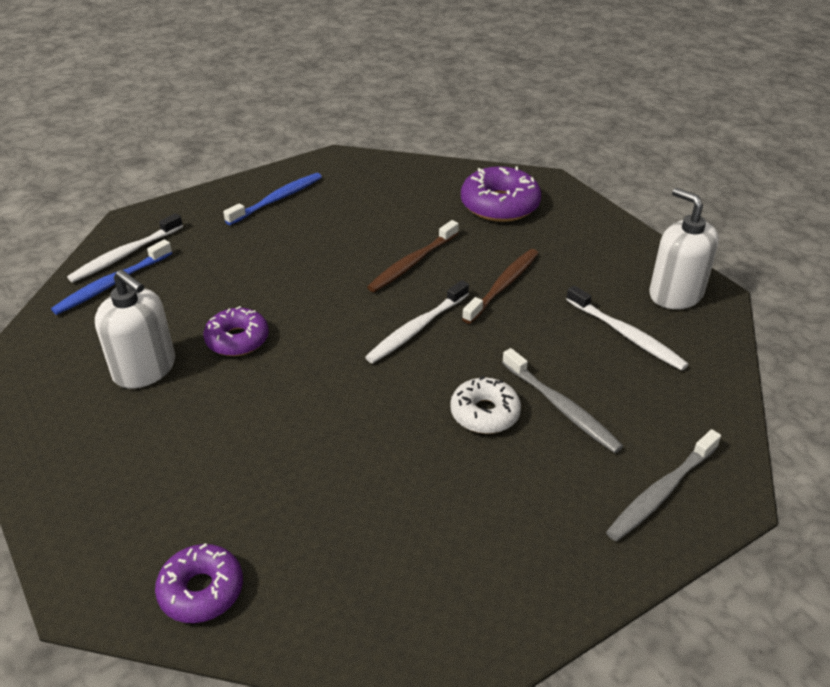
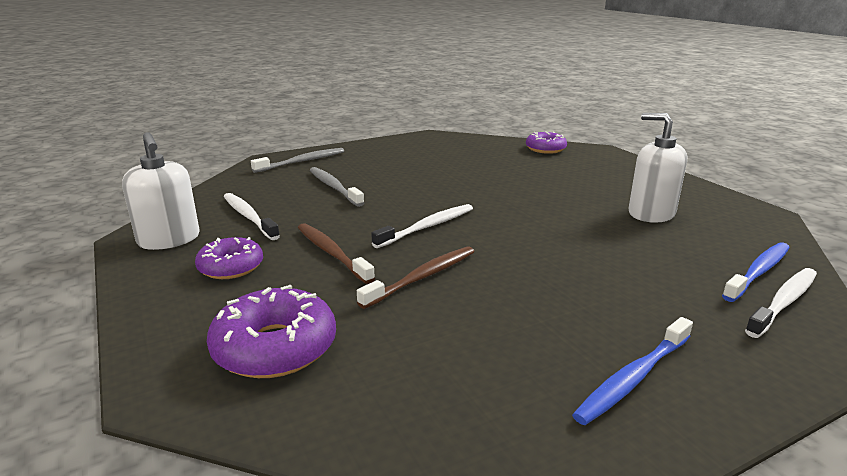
camera: 175 degrees left, 15 degrees down
purple donut [204,306,269,356] -> purple donut moved to [195,237,263,279]
white donut [450,376,521,434] -> none
brown toothbrush [462,249,539,324] -> brown toothbrush turned 105 degrees clockwise [298,223,375,284]

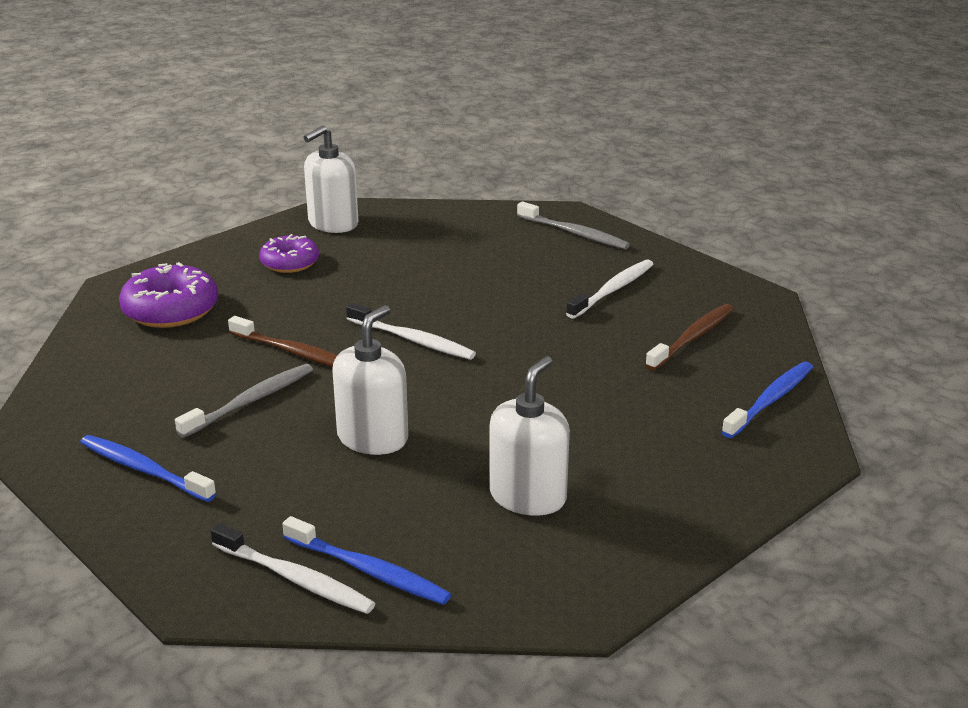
camera: 75 degrees right, 5 degrees up
white toothbrush [224,193,280,240] -> white toothbrush moved to [566,260,654,319]
brown toothbrush [298,223,375,284] -> brown toothbrush moved to [645,304,733,370]
grey toothbrush [310,167,364,207] -> grey toothbrush moved to [175,364,313,438]
purple donut [526,132,567,154] -> blue toothbrush [722,362,813,438]
none -> white soap dispenser [332,305,408,455]

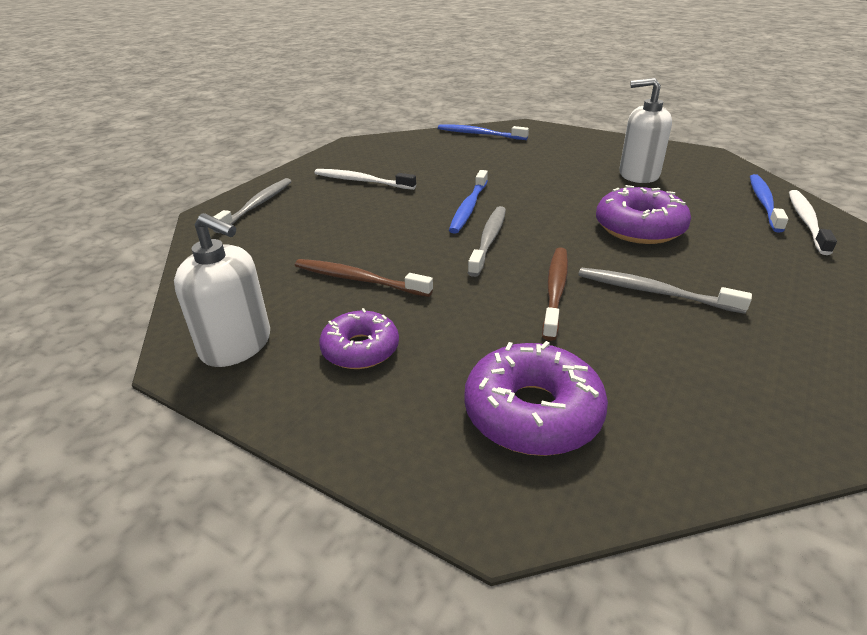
camera: 105 degrees left, 5 degrees up
blue toothbrush [80,435,216,502] -> blue toothbrush moved to [449,170,488,234]
white soap dispenser [332,305,408,455] -> purple donut [596,185,691,244]
white toothbrush [346,303,476,360] -> grey toothbrush [468,206,506,277]
brown toothbrush [645,304,733,370] -> brown toothbrush moved to [295,259,433,297]

